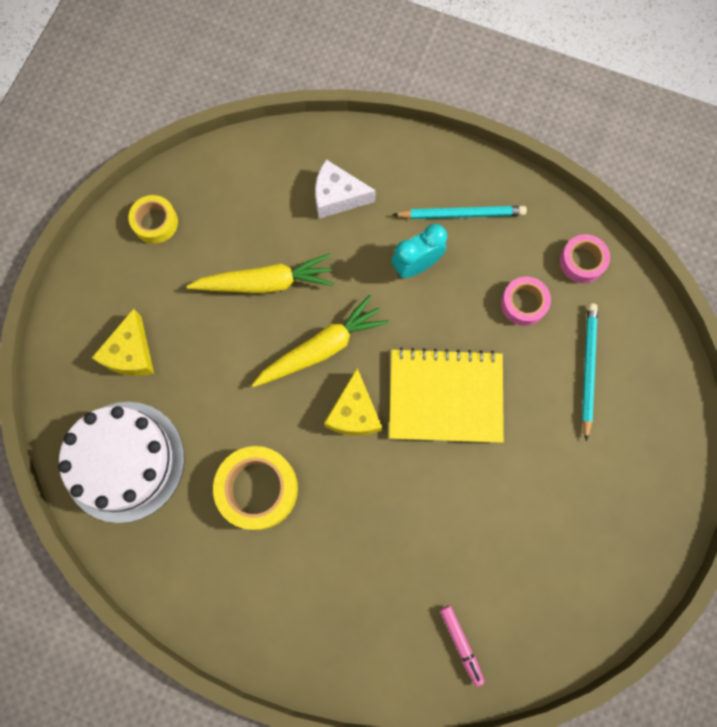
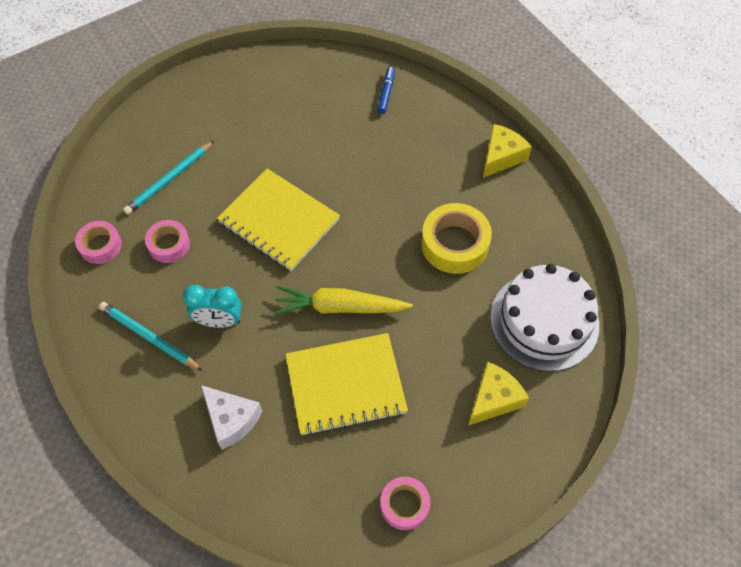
camera: 145 degrees left, 15 degrees down
yellow tape [128,195,178,244] -> pink tape [380,477,430,530]
yellow carrot [187,254,334,293] -> yellow notebook [285,333,408,436]
yellow cheese [324,368,382,436] -> yellow cheese moved to [483,124,532,178]
pink marker [440,605,485,687] -> blue marker [377,66,395,114]

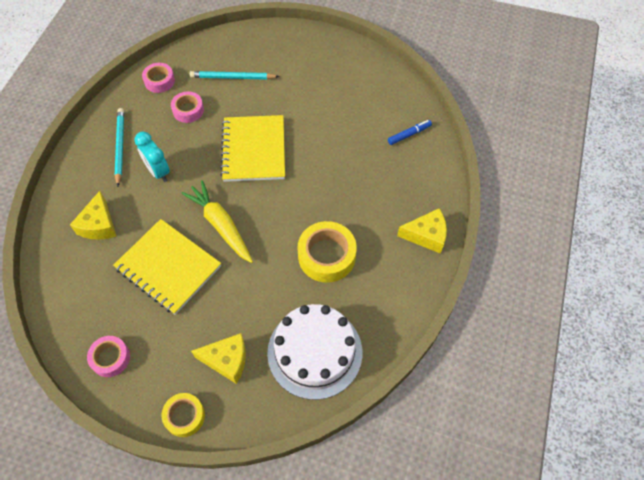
camera: 50 degrees right, 0 degrees up
white cheese [201,385,262,450] -> yellow cheese [70,191,116,240]
none -> yellow tape [162,393,205,437]

